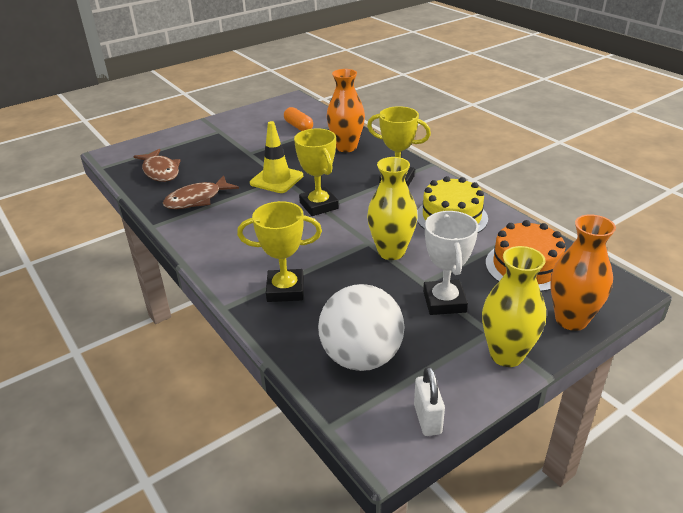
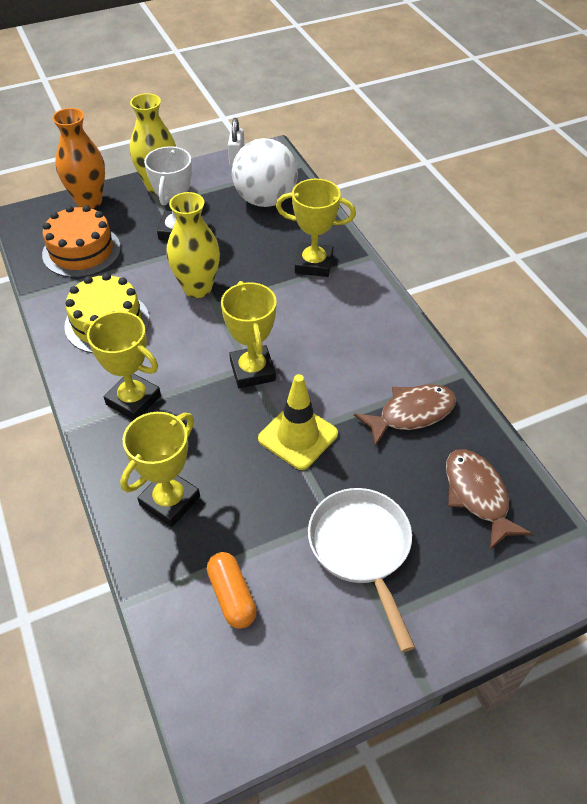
camera: 170 degrees left, 15 degrees up
orange vase [326,69,365,152] -> yellow trophy [120,412,200,527]
none -> white pan [308,488,415,652]

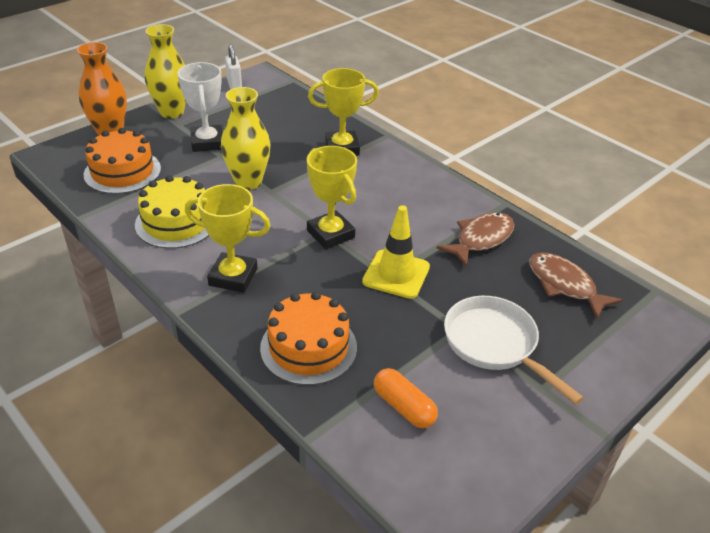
camera: 20 degrees left, 10 degrees down
yellow trophy [120,412,200,527] -> orange cake [260,292,357,385]
white ball [232,138,298,207] -> none

